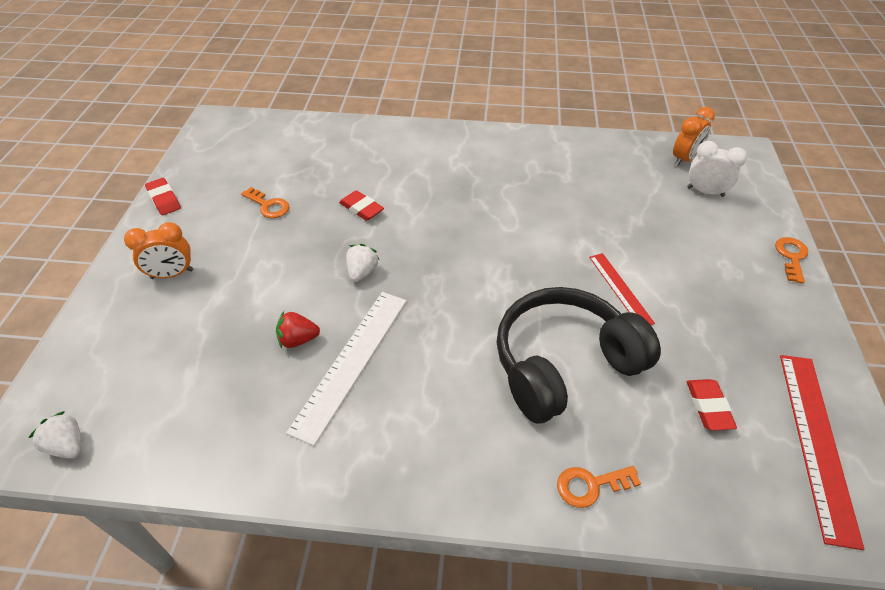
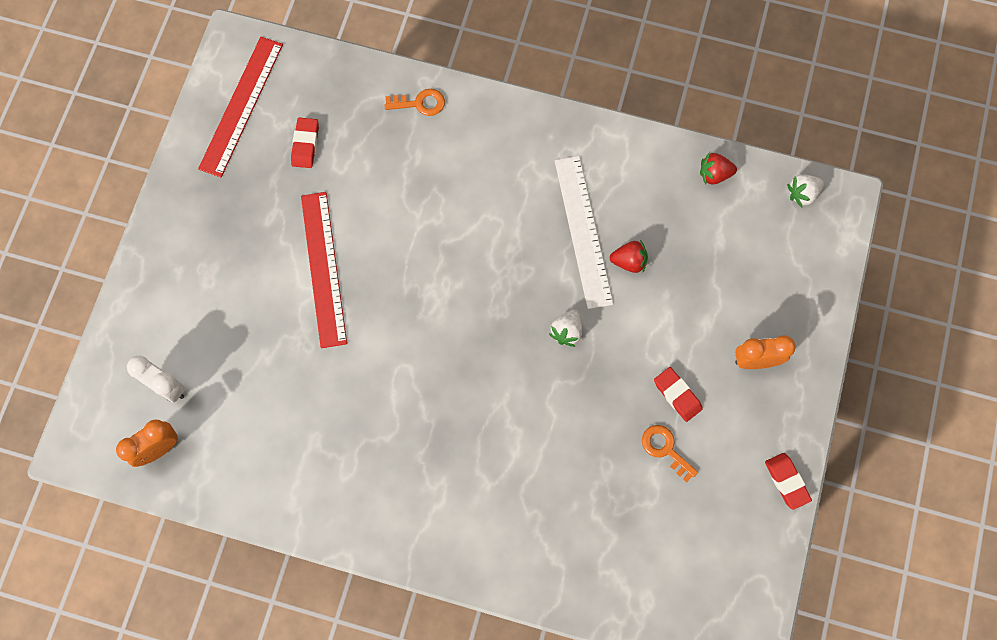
camera: 170 degrees left, 25 degrees up
white strawberry [28,411,81,459] -> white strawberry turned 105 degrees clockwise [787,175,824,207]
white ruler [286,292,406,446] -> white ruler turned 45 degrees counterclockwise [555,156,613,309]
red eraser [339,190,384,221] -> red eraser moved to [654,367,703,422]
black headphones [497,287,661,424] -> none
red ruler [589,253,655,325] -> red ruler [301,192,347,348], size x1.70
orange key [775,237,808,284] -> none
none -> red strawberry [700,152,737,184]

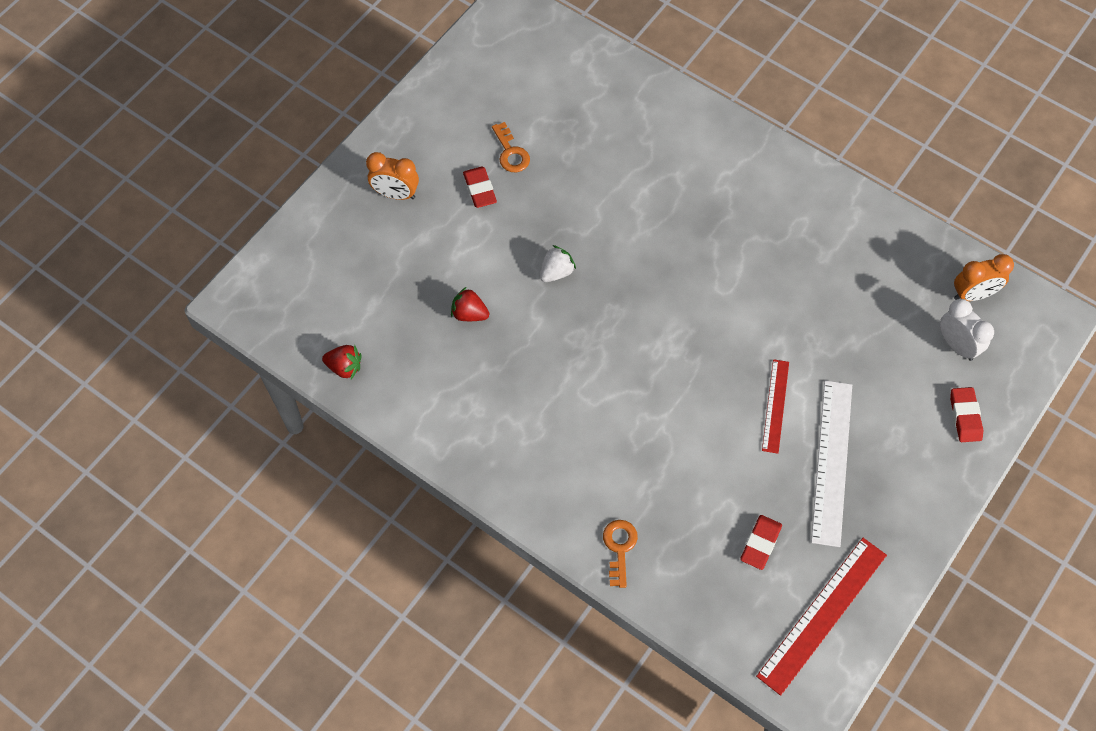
camera: 160 degrees left, 10 degrees down
red ruler [301,192,347,348] -> red ruler [762,359,789,454], size x0.59
orange key [385,89,445,116] -> orange key turned 75 degrees clockwise [603,520,638,588]
white ruler [555,156,613,309] -> white ruler moved to [811,380,852,547]
red eraser [765,453,812,510] -> red eraser moved to [950,387,983,442]
white strawberry [787,175,824,207] -> none

